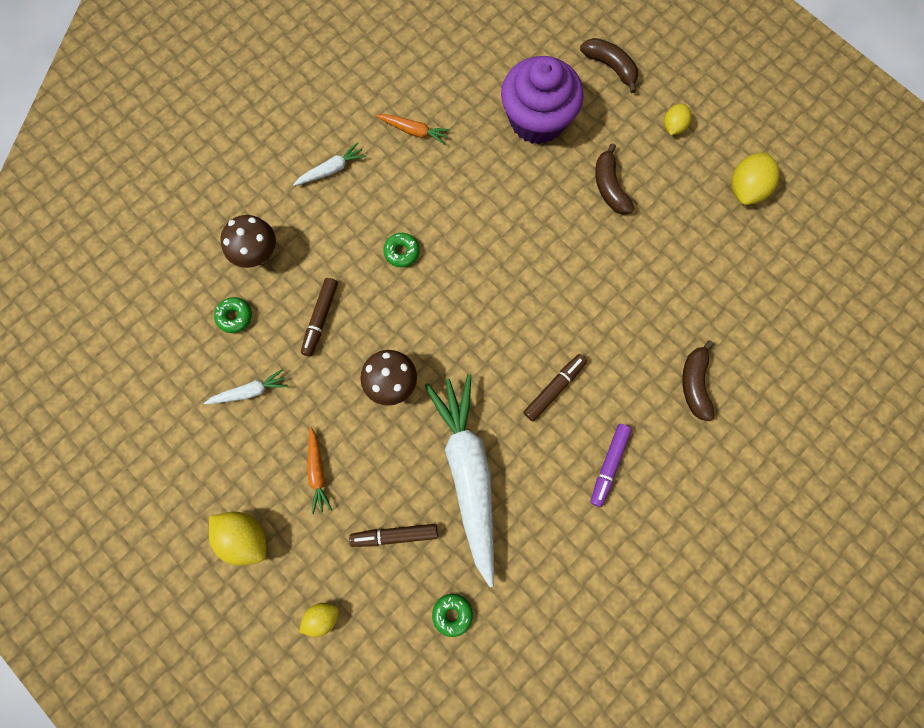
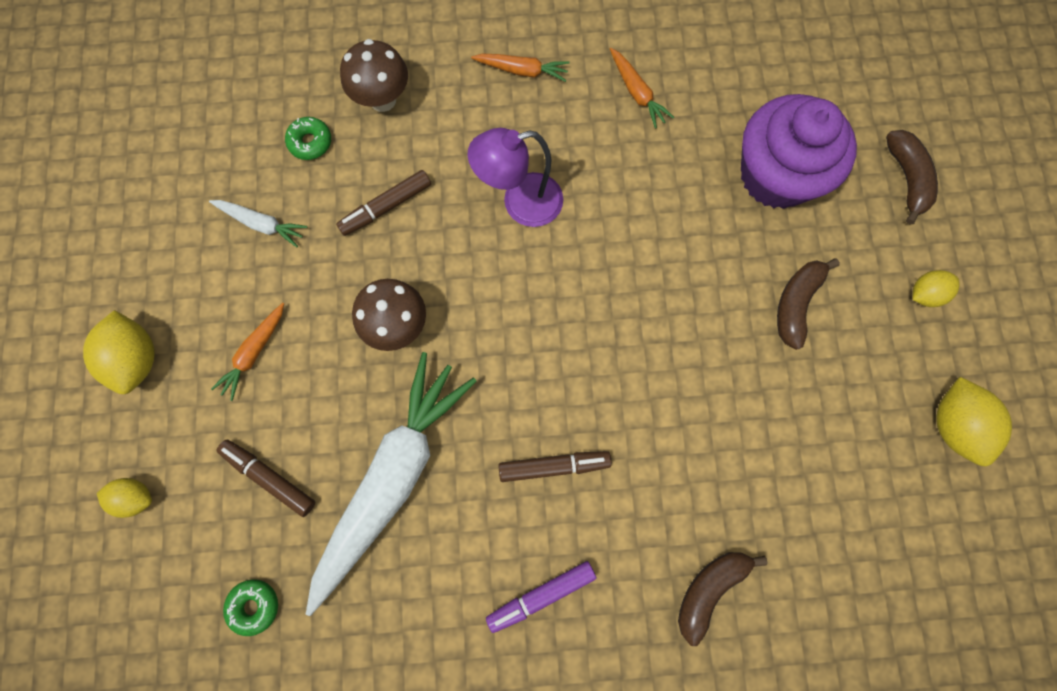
camera: 40 degrees right, 0 degrees up
white carrot [293,142,366,186] -> orange carrot [471,54,569,82]
green donut [383,233,420,267] -> purple lamp [468,128,563,227]
yellow lemon [731,152,779,205] -> yellow lemon turned 75 degrees counterclockwise [937,377,1012,467]

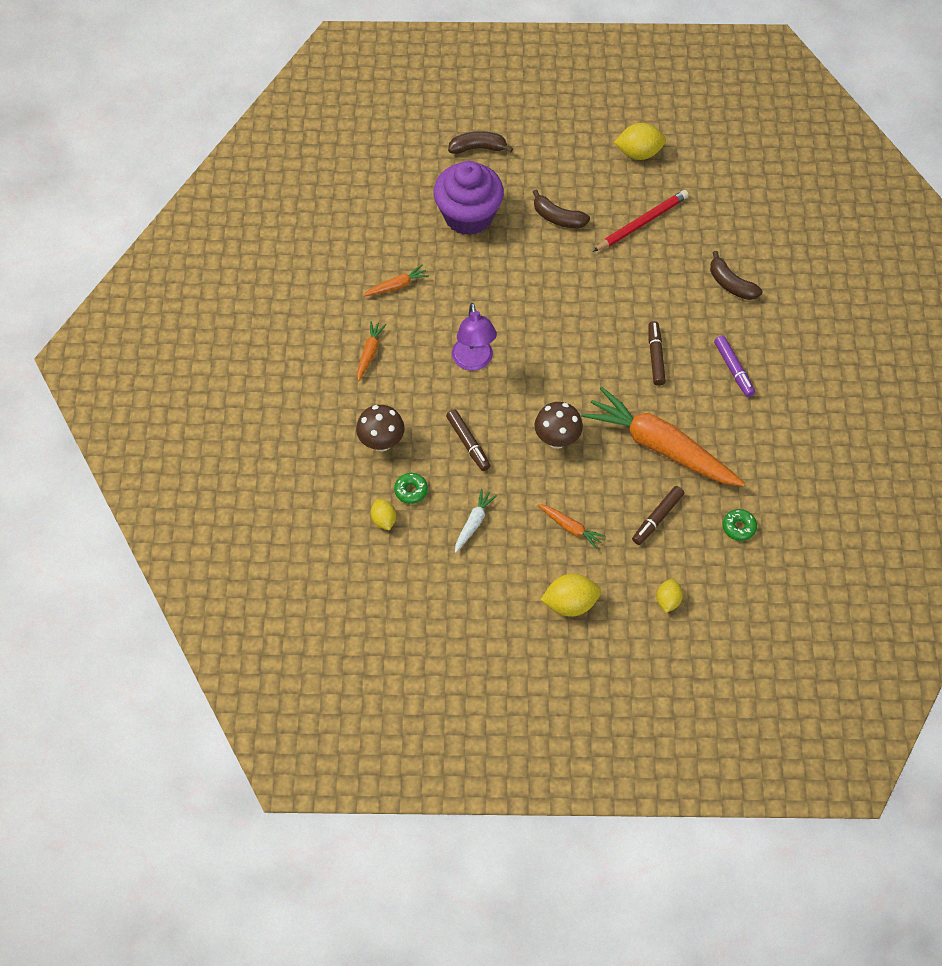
camera: 85 degrees left, 15 degrees down
white carrot [306,352,477,616] -> orange carrot [581,386,745,486]
yellow lemon [912,270,959,307] -> yellow lemon moved to [371,499,396,531]
none -> red pencil [593,190,689,252]

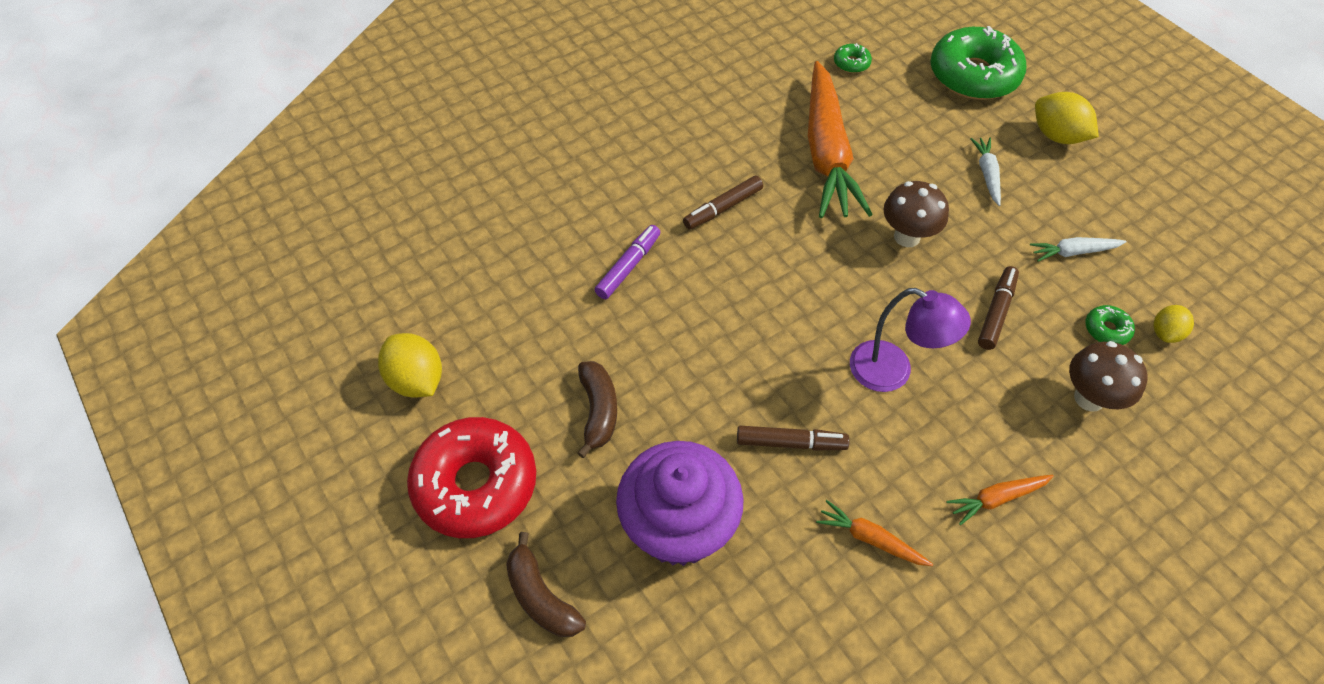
camera: 125 degrees left, 5 degrees down
purple lamp [452,303,497,371] -> purple lamp turned 75 degrees clockwise [850,288,971,392]
orange carrot [538,504,606,549] -> white carrot [970,138,1001,206]
red pencil [593,190,689,252] -> none
brown marker [632,486,684,545] -> brown marker moved to [737,426,849,451]
yellow lemon [656,579,683,613] -> green donut [930,26,1026,100]
brown banana [710,251,762,300] -> none
purple marker [714,335,755,397] -> purple marker moved to [595,225,661,299]
none -> red donut [407,417,536,538]

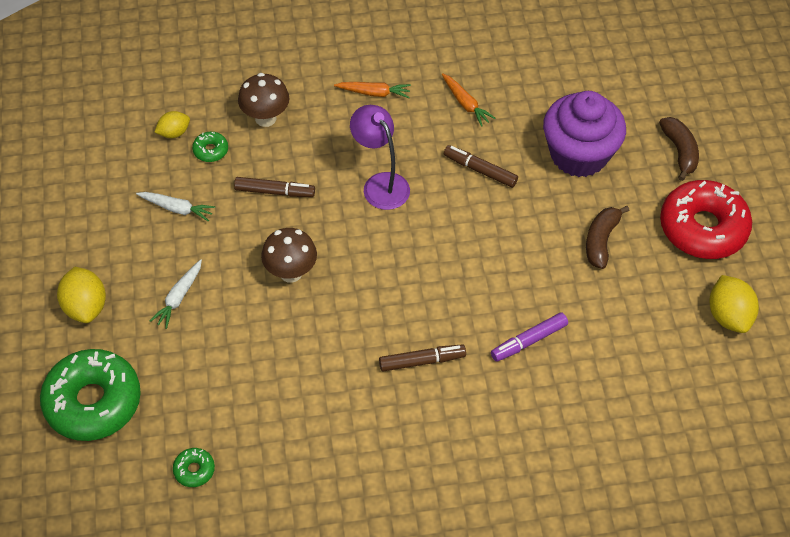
camera: 155 degrees left, 0 degrees up
orange carrot [808,61,873,218] -> none
brown marker [978,266,1019,350] -> brown marker turned 135 degrees counterclockwise [234,177,315,197]

